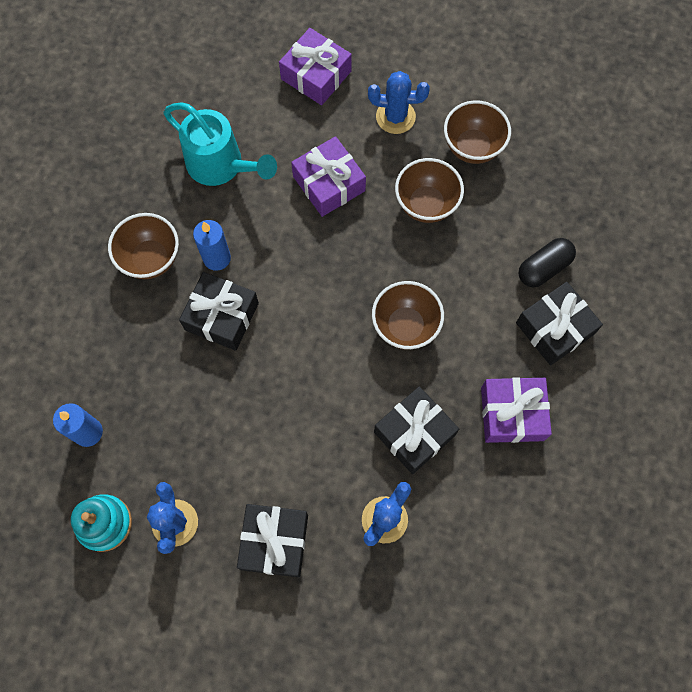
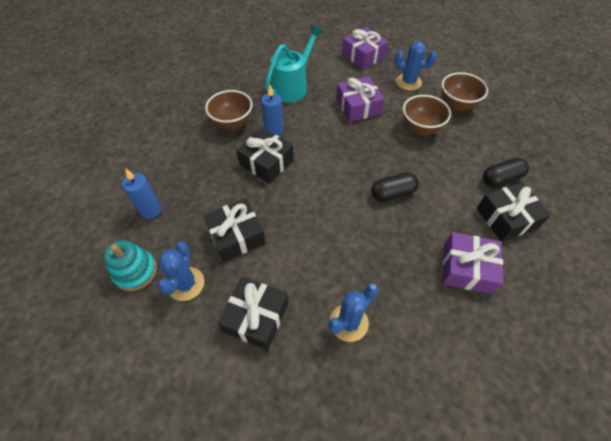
camera: 15 degrees right, 15 degrees down
turquoise watering can [164,102,277,186] -> turquoise watering can turned 105 degrees counterclockwise [265,25,323,103]
brown bowl [372,281,444,350] -> black capsule [371,172,419,202]
black gift [374,386,459,474] -> black gift moved to [203,198,266,262]

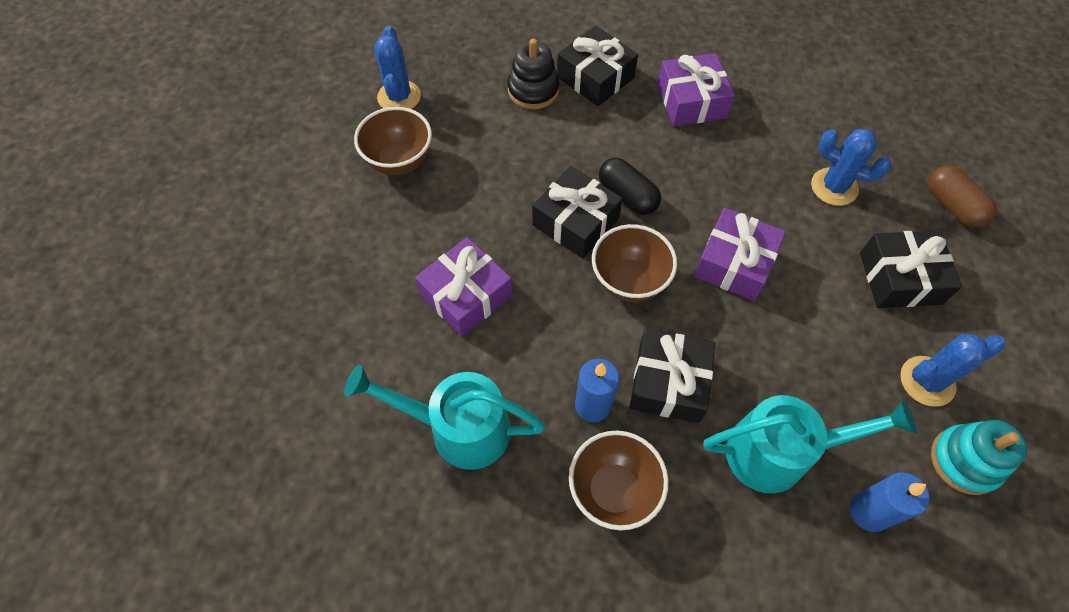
camera: 115 degrees left, 5 degrees up
black gift [203,198,266,262] -> black gift moved to [532,166,623,258]
purple gift [342,27,388,70] -> purple gift moved to [694,208,786,301]
blue cactus [395,41,437,91] -> blue cactus moved to [374,26,421,109]
brown bowl [403,95,451,135] -> brown bowl moved to [592,224,677,302]
black capsule [483,158,529,187] -> black stacking toy [507,39,559,109]
none -> turquoise watering can [703,395,917,493]
none -> brown capsule [927,165,997,227]

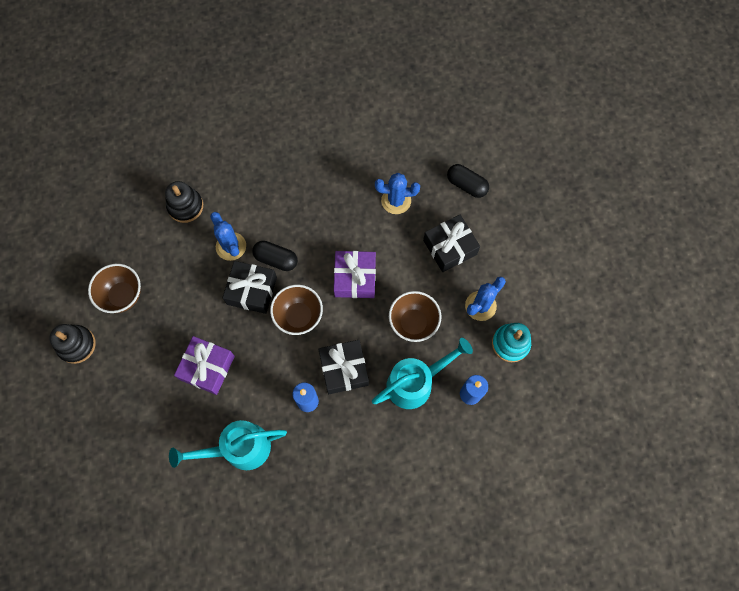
camera: 25 degrees left, 10 degrees up
blue cactus [374,26,421,109] -> blue cactus moved to [210,212,246,261]
black gift [557,26,638,106] -> none
brown bowl [569,431,669,530] -> brown bowl moved to [389,291,441,342]
purple gift [657,53,735,127] -> none
brown capsule [927,165,997,227] -> black capsule [447,164,489,198]
none -> black stacking toy [49,324,96,364]

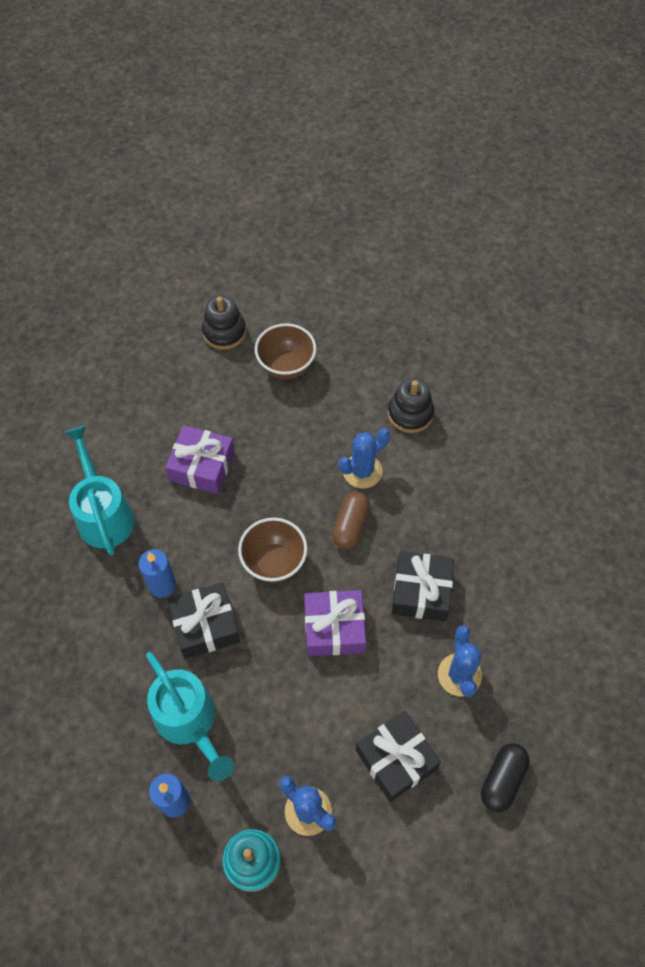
camera: 85 degrees right, 10 degrees down
black gift [223,261,277,314] -> black gift moved to [392,551,454,621]
black capsule [252,241,298,271] -> brown capsule [332,491,370,550]
brown bowl [389,291,441,342] -> none

